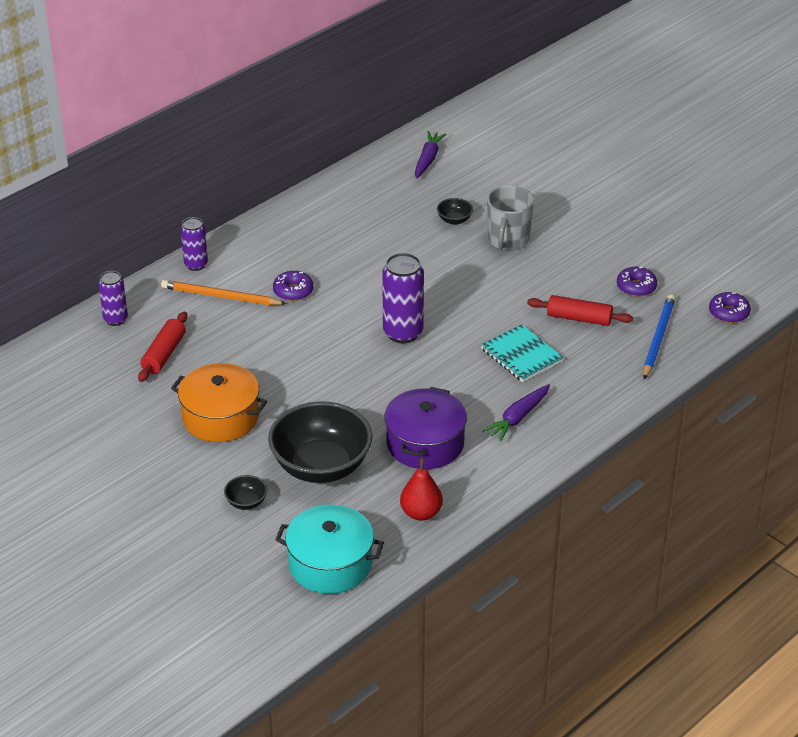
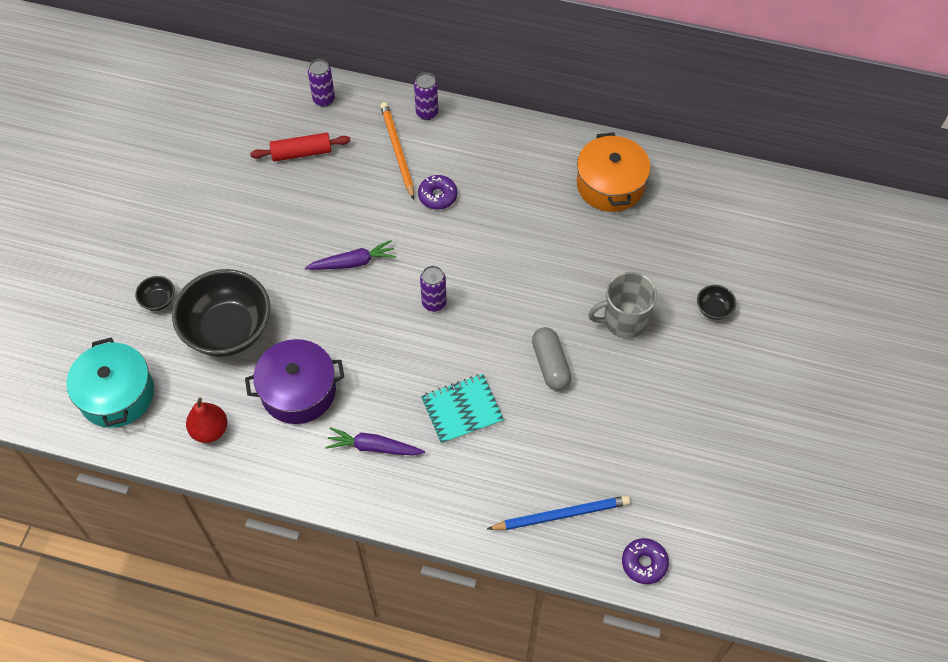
camera: 60 degrees right, 20 degrees up
orange pot [171,363,267,442] -> orange pot moved to [577,133,651,212]
purple can [382,253,424,343] -> purple can [420,266,447,312], size x0.62
purple carrot [415,131,446,179] -> purple carrot moved to [305,240,396,270]
black bowl [437,198,473,225] -> black bowl moved to [697,285,736,320]
turquoise notebook [481,324,564,382] -> turquoise notebook turned 45 degrees clockwise [421,374,504,444]
red rolling pin [527,295,633,326] -> none
purple donut [617,267,657,297] -> none
none -> grey capsule [532,327,571,391]

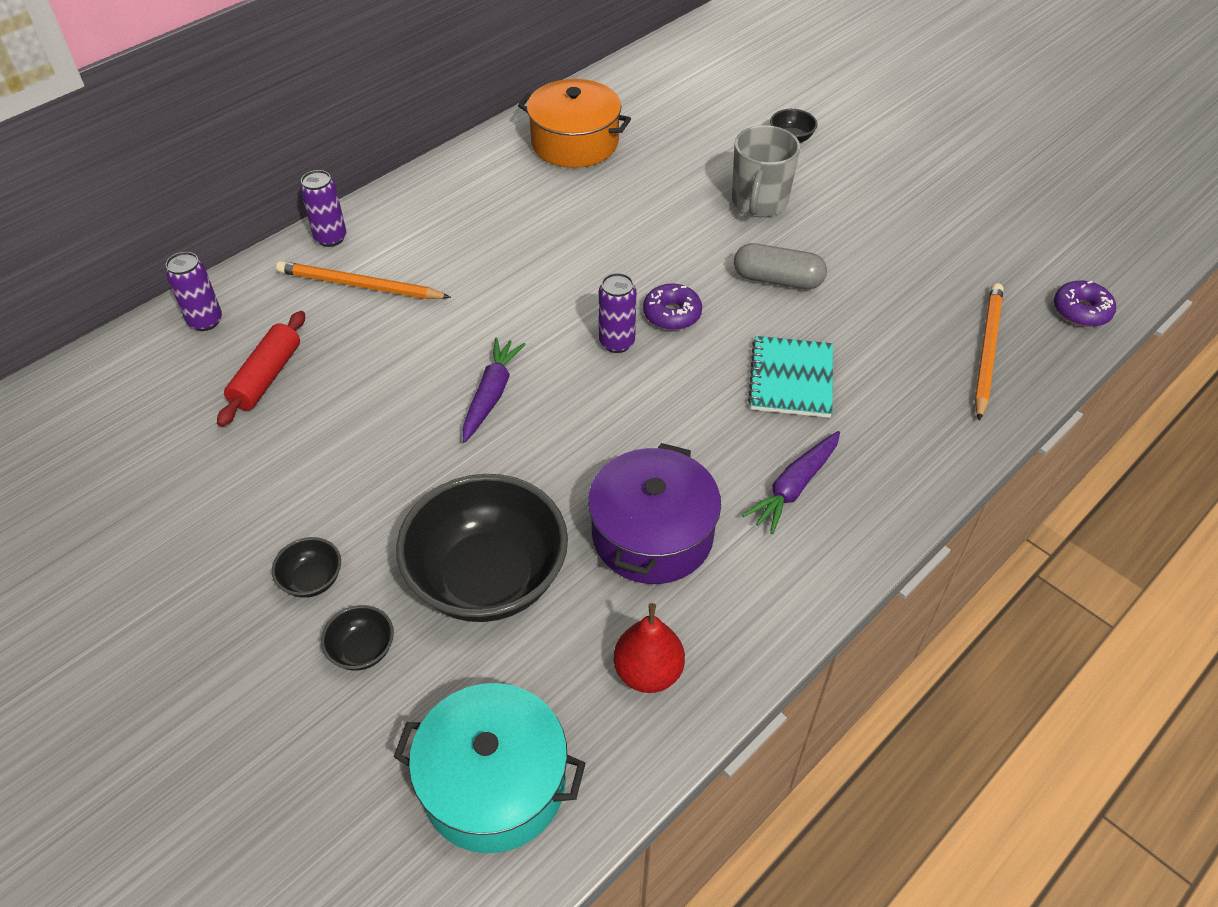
camera: 60 degrees left, 10 degrees down
purple donut [418,175,457,210] -> purple donut moved to [643,284,702,330]
blue pencil [487,495,630,530] -> orange pencil [975,283,1003,421]
none -> black bowl [272,537,341,598]

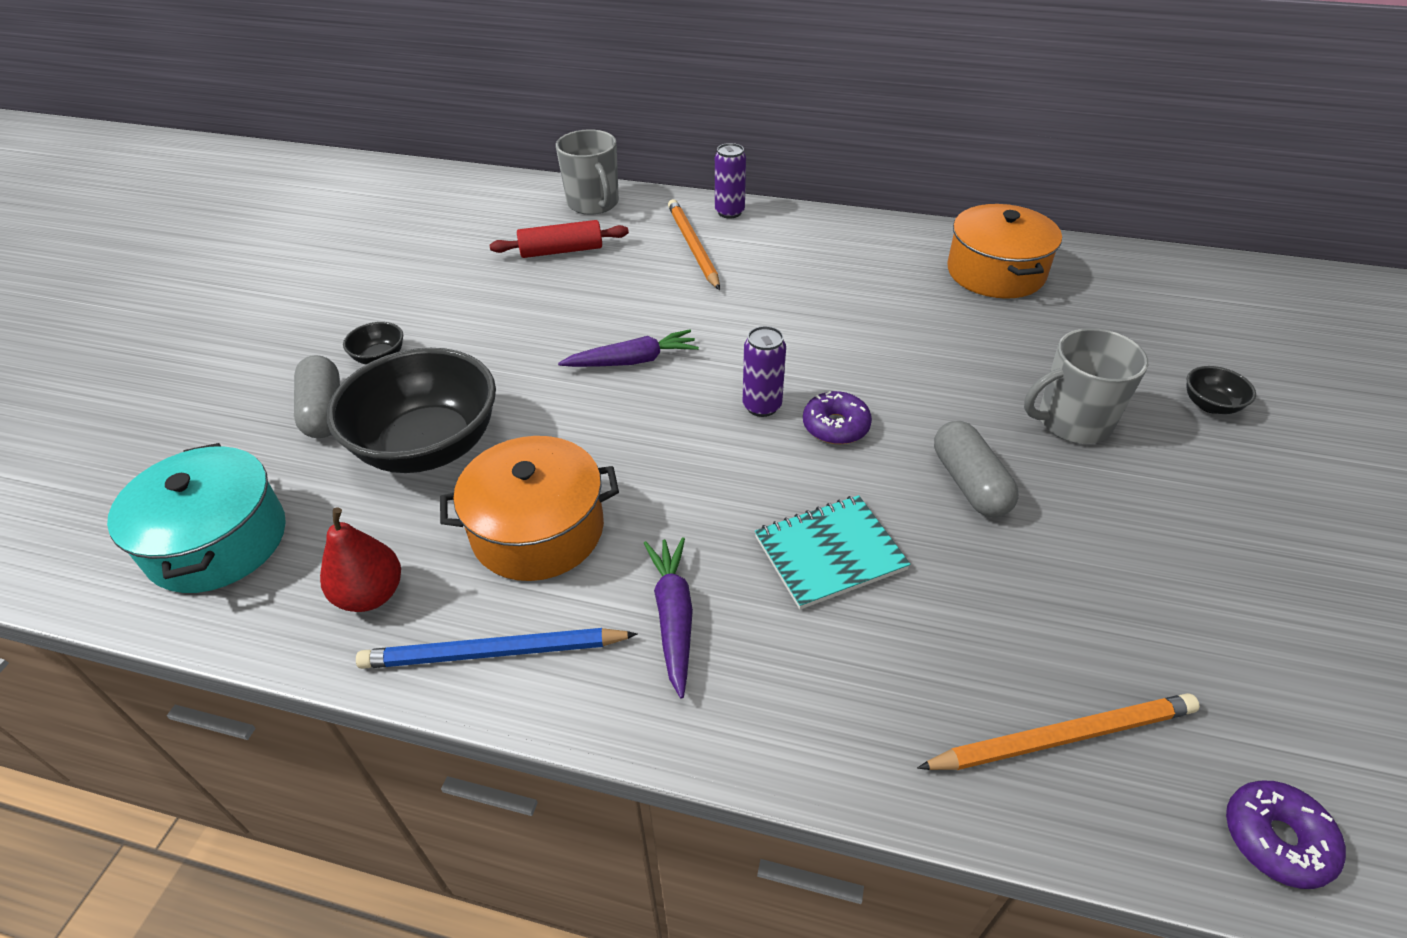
camera: 60 degrees right, 5 degrees down
purple can [166,252,222,331] -> grey mug [556,129,619,215]
black bowl [321,605,394,671] -> grey capsule [294,355,340,438]
purple pot [588,443,721,584] -> orange pot [440,436,619,581]
purple carrot [742,431,840,534] -> purple carrot turned 75 degrees clockwise [644,537,693,699]
none -> blue pencil [356,628,638,669]

